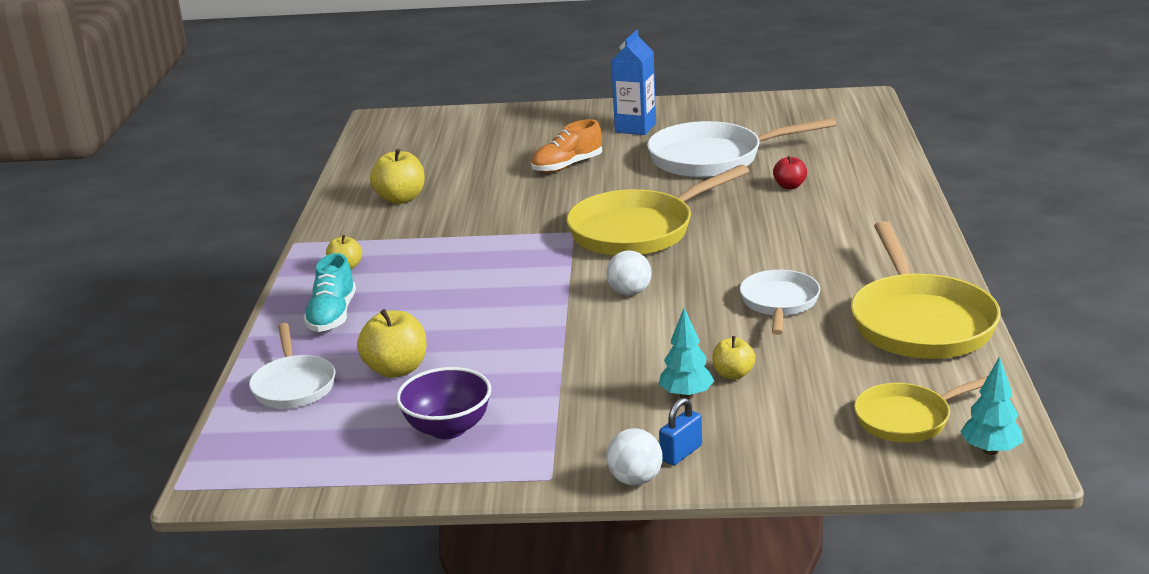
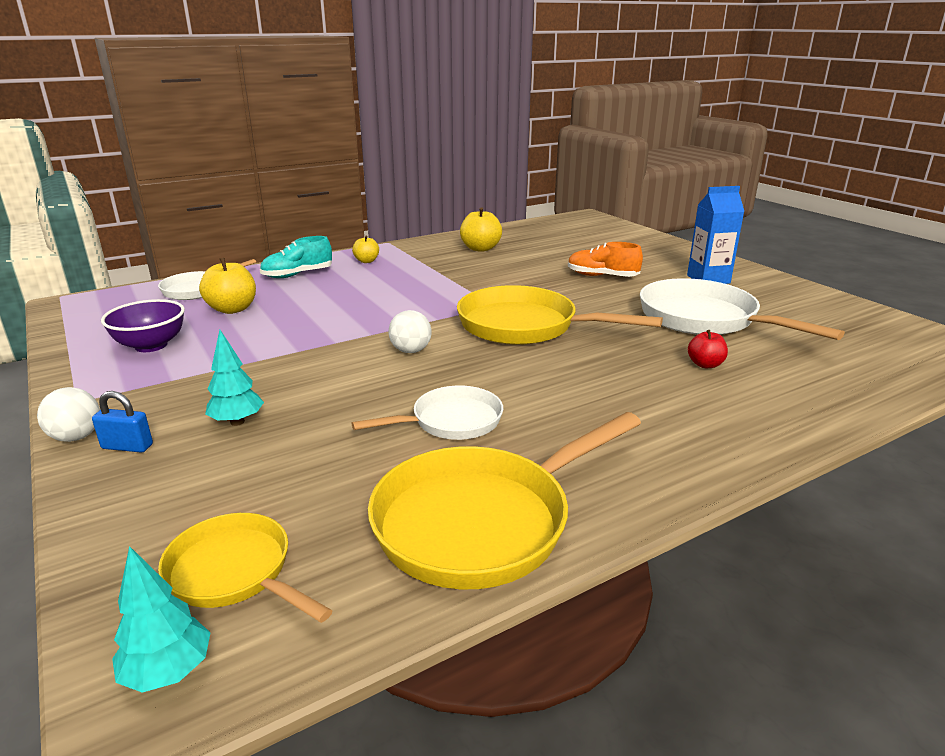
camera: 55 degrees right, 0 degrees up
yellow apple [712,336,756,380] -> none

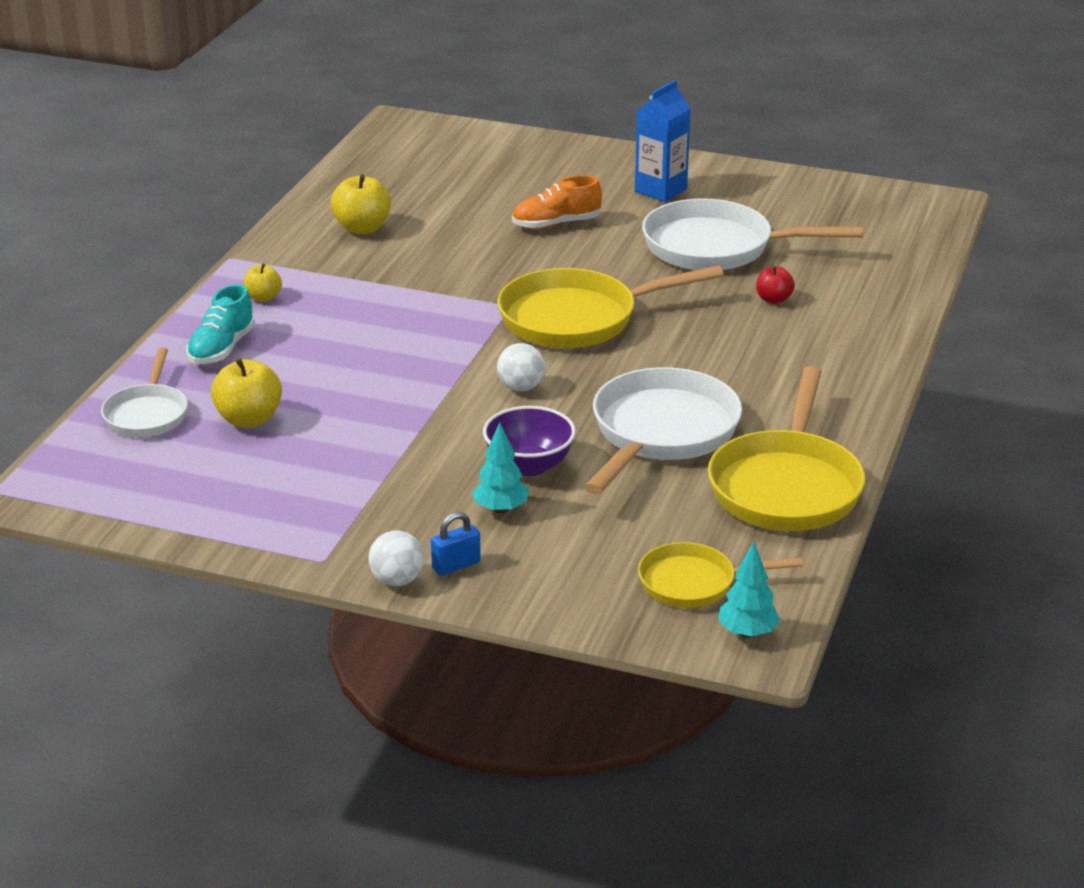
camera: 40 degrees left, 5 degrees up
purple bowl [101,299,185,352] -> purple bowl moved to [483,406,576,476]
white pan [351,386,503,440] -> white pan [584,367,742,495], size x1.72

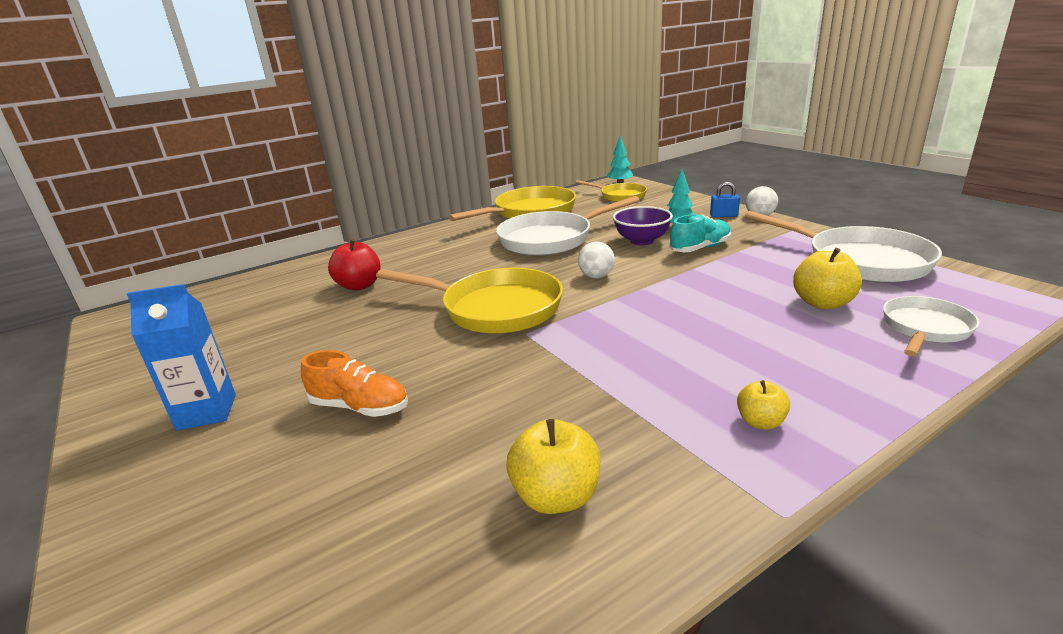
camera: 140 degrees left, 5 degrees down
turquoise shoe [186,284,255,364] -> turquoise shoe moved to [670,214,731,252]
white pan [642,198,863,270] -> white pan moved to [745,211,942,283]
red apple [756,266,795,304] -> red apple [328,239,381,291], size x1.66

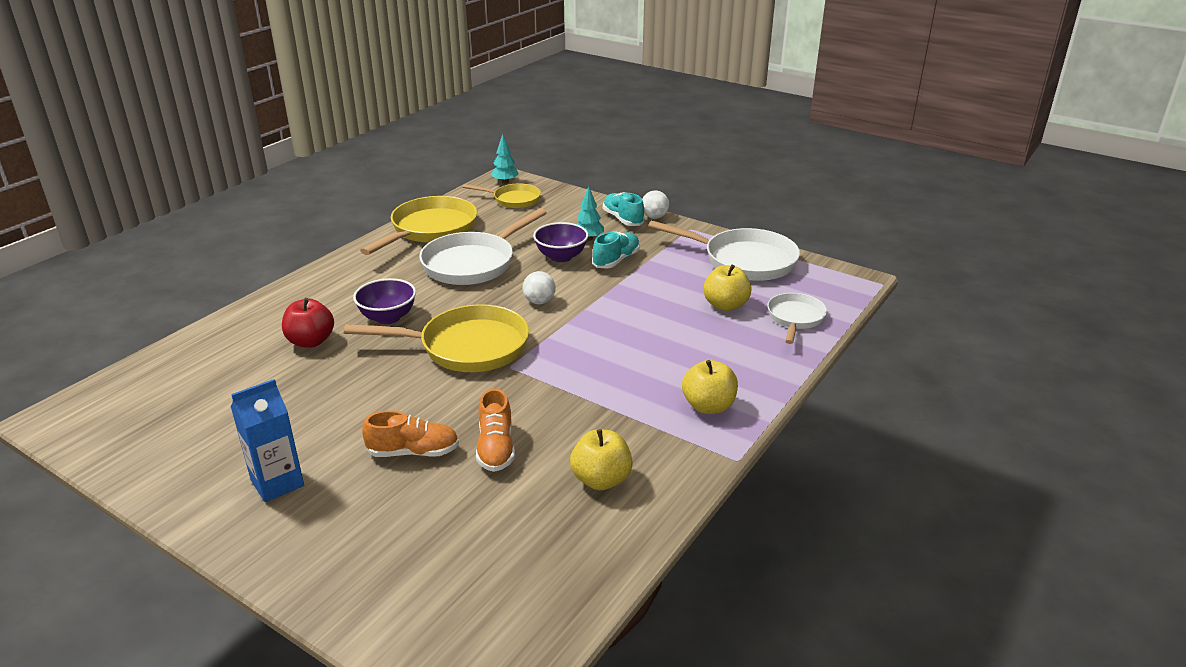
camera: 25 degrees left, 5 degrees up
blue padlock [710,182,740,217] -> turquoise shoe [603,192,645,226]
yellow apple [737,380,790,430] -> yellow apple [682,360,738,414], size x1.66
none -> purple bowl [353,278,416,324]
none -> orange shoe [476,388,515,472]

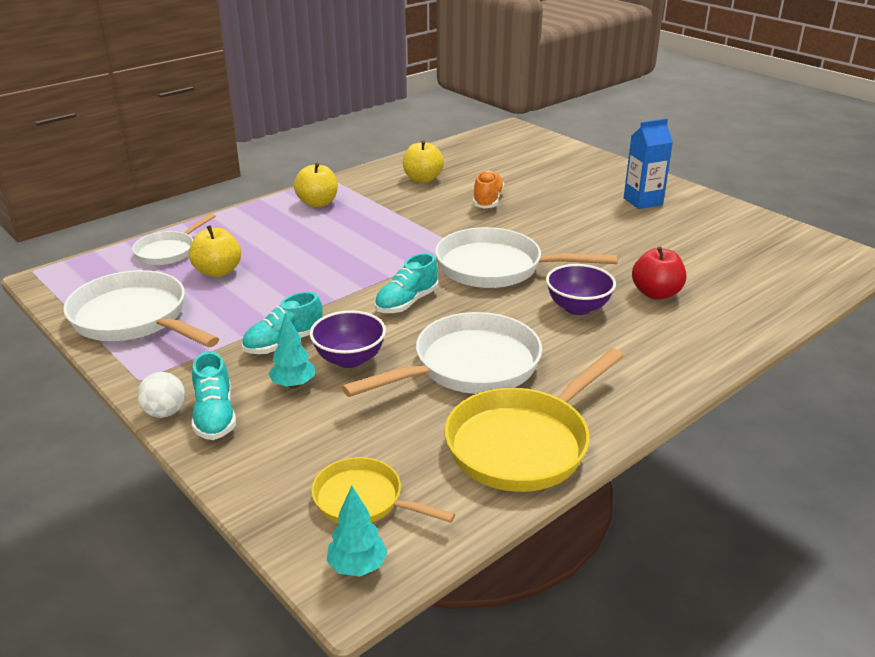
camera: 165 degrees left, 0 degrees up
yellow pan [344,304,529,372] -> white pan [435,227,618,288]
orange shoe [362,411,459,457] -> none
white ball [523,271,556,304] -> turquoise shoe [375,253,438,313]

